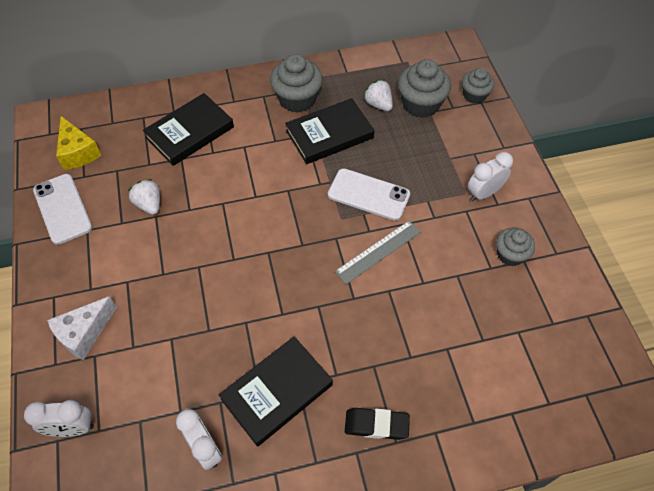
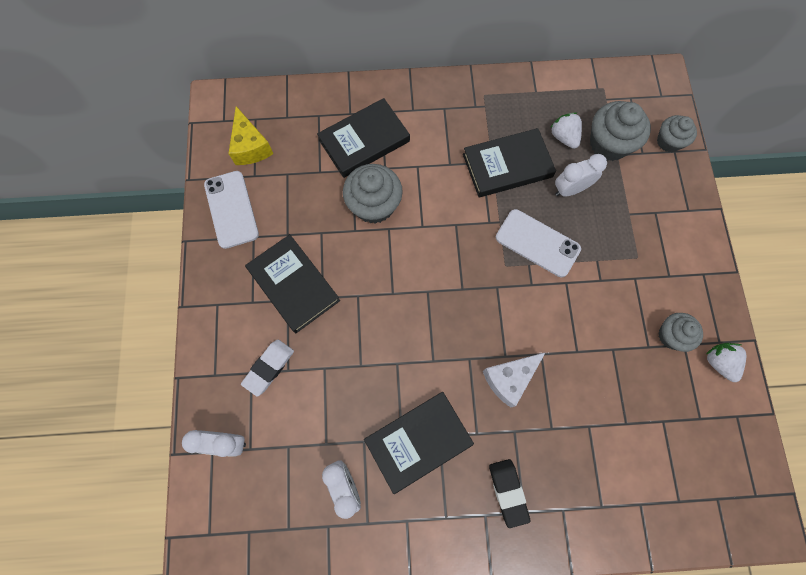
camera: 10 degrees right, 15 degrees up
white cheese [47,296,117,360] -> white cheese moved to [483,352,546,407]
white strawberry [128,179,160,215] -> white strawberry moved to [706,343,746,382]
grey cupcake [270,54,323,113] -> grey cupcake moved to [343,164,403,224]
grey ruler [335,220,421,284] -> none
black eraser [345,408,410,440] -> black eraser turned 60 degrees clockwise [489,459,531,528]
white clock [468,152,513,201] -> white clock moved to [555,154,607,197]
none -> white eraser [241,340,294,397]
none -> black book [245,234,340,333]

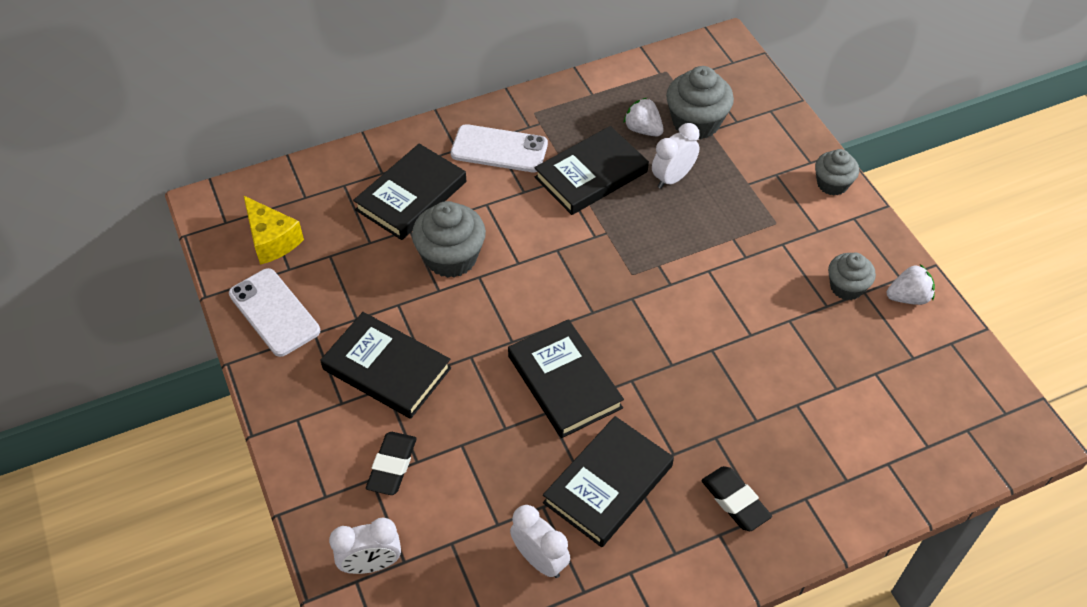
camera: 20 degrees left, 20 degrees down
white eraser [241,340,294,397] -> black eraser [366,432,417,495]
white cheese [483,352,546,407] -> none
white phone [496,209,581,277] -> white phone moved to [451,124,548,172]
grey cupcake [657,115,697,152] -> grey cupcake moved to [815,149,859,196]
white strawberry [706,343,746,382] -> white strawberry turned 120 degrees clockwise [887,264,935,305]
none -> black book [508,319,624,438]

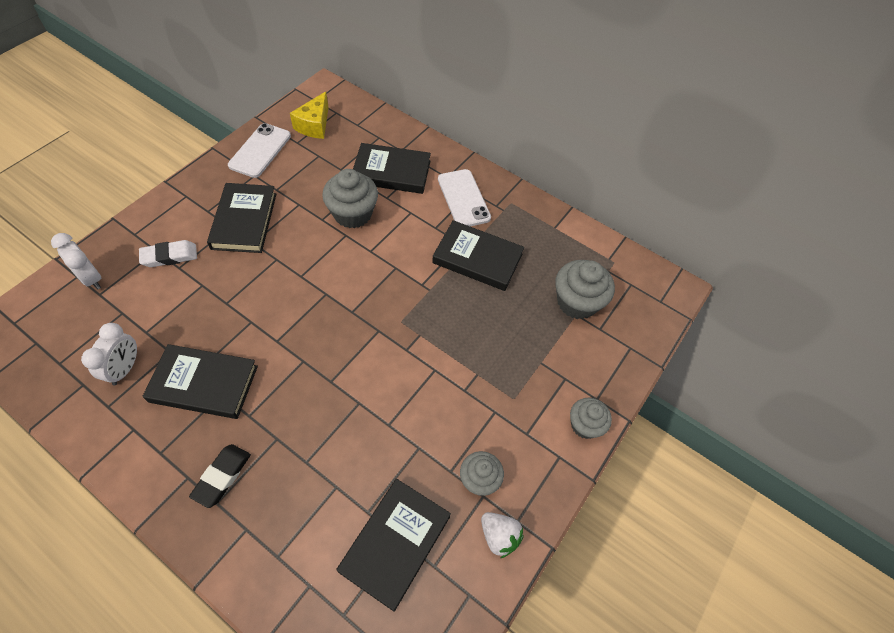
camera: 55 degrees right, 5 degrees up
black eraser [366,432,417,495] -> white eraser [139,240,197,267]
black book [508,319,624,438] -> black book moved to [336,479,451,612]
white strawberry [624,97,664,137] -> none
white clock [652,123,700,189] -> none

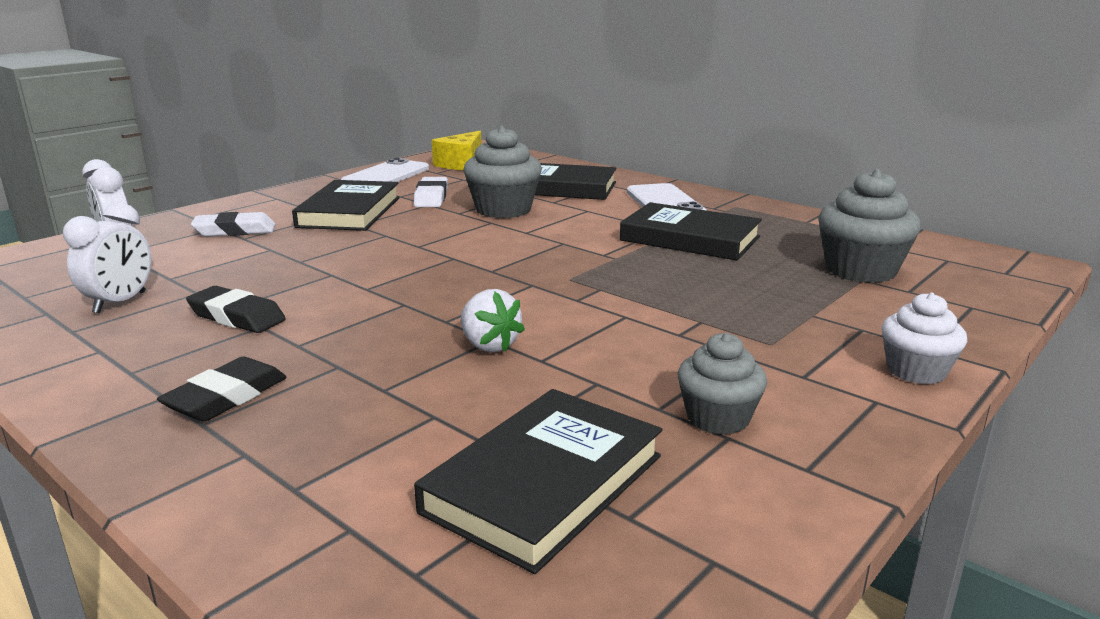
camera: 10 degrees right, 35 degrees down
black book [143,344,258,419] -> black eraser [186,286,286,333]
white strawberry [481,512,523,558] -> white strawberry moved to [461,289,525,353]
grey cupcake [570,398,612,439] -> white cupcake [882,292,968,384]
none -> white eraser [414,177,448,207]

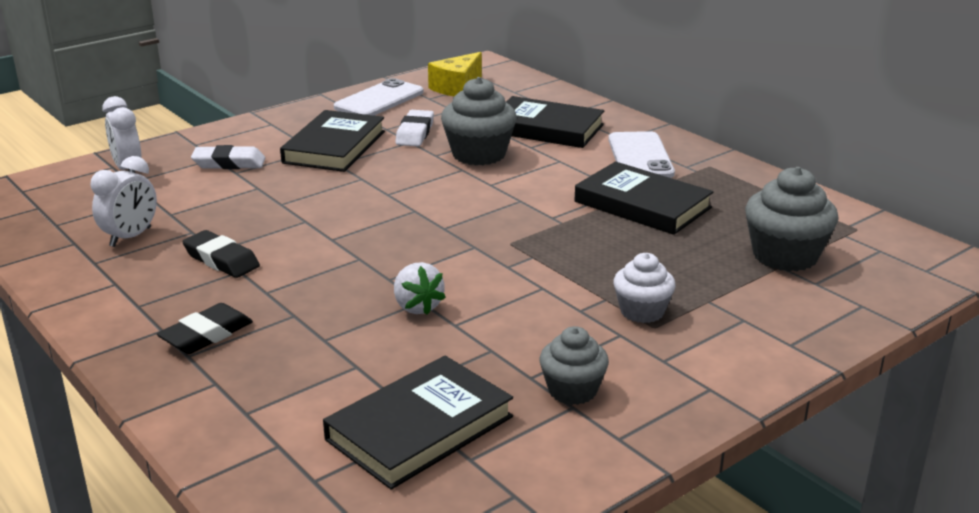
camera: 10 degrees right, 5 degrees up
white cupcake [882,292,968,384] -> white cupcake moved to [613,253,676,323]

